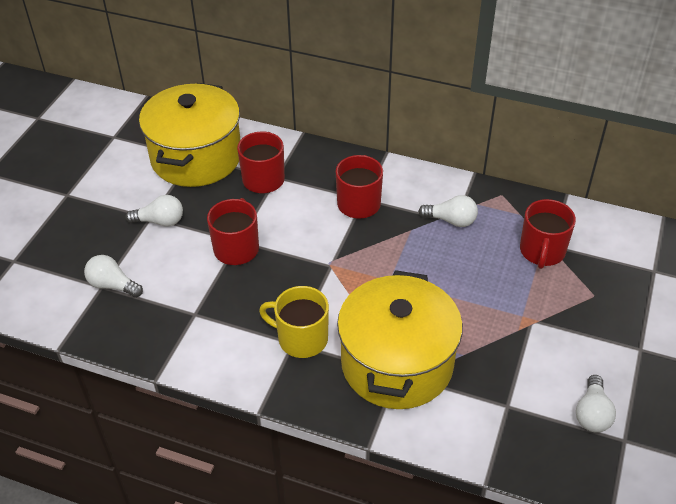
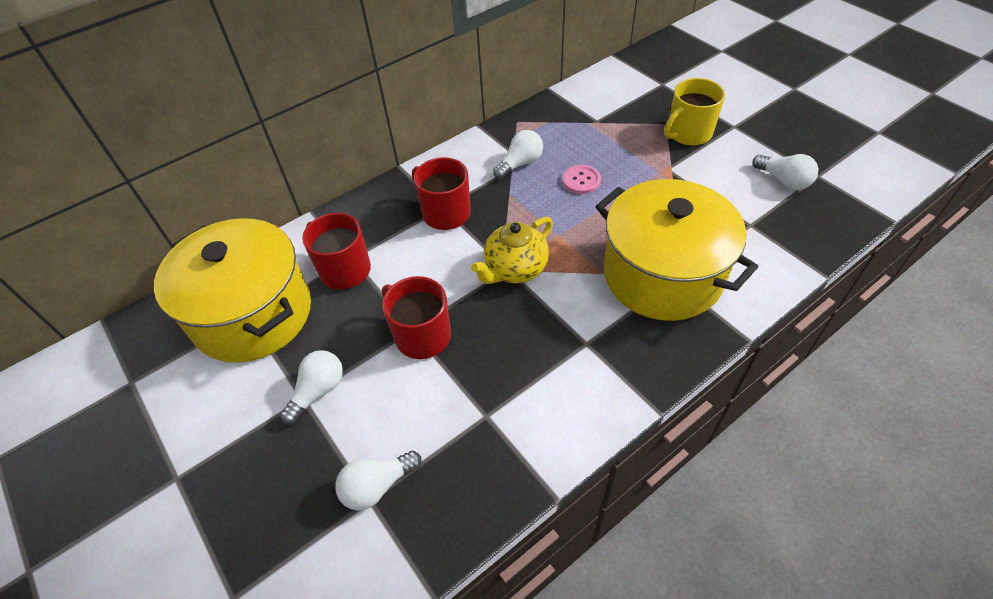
camera: 55 degrees left, 5 degrees up
yellow mug [259,286,329,358] -> yellow mug moved to [664,78,725,146]
red mug [520,199,576,269] -> none
none -> yellow teapot [471,217,553,284]
none -> pink button [563,165,601,194]

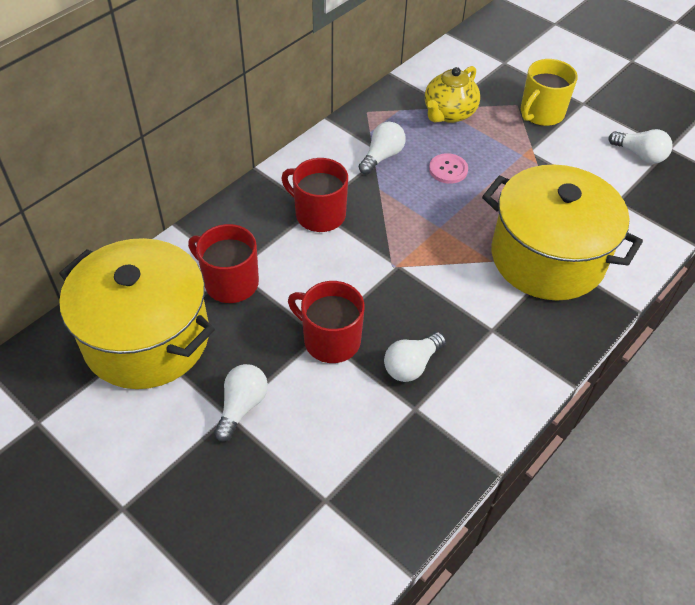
camera: 15 degrees left, 0 degrees up
white light bulb [335,451,422,511] -> white light bulb moved to [384,332,446,382]
yellow teapot [471,217,553,284] -> yellow teapot moved to [425,66,480,123]

